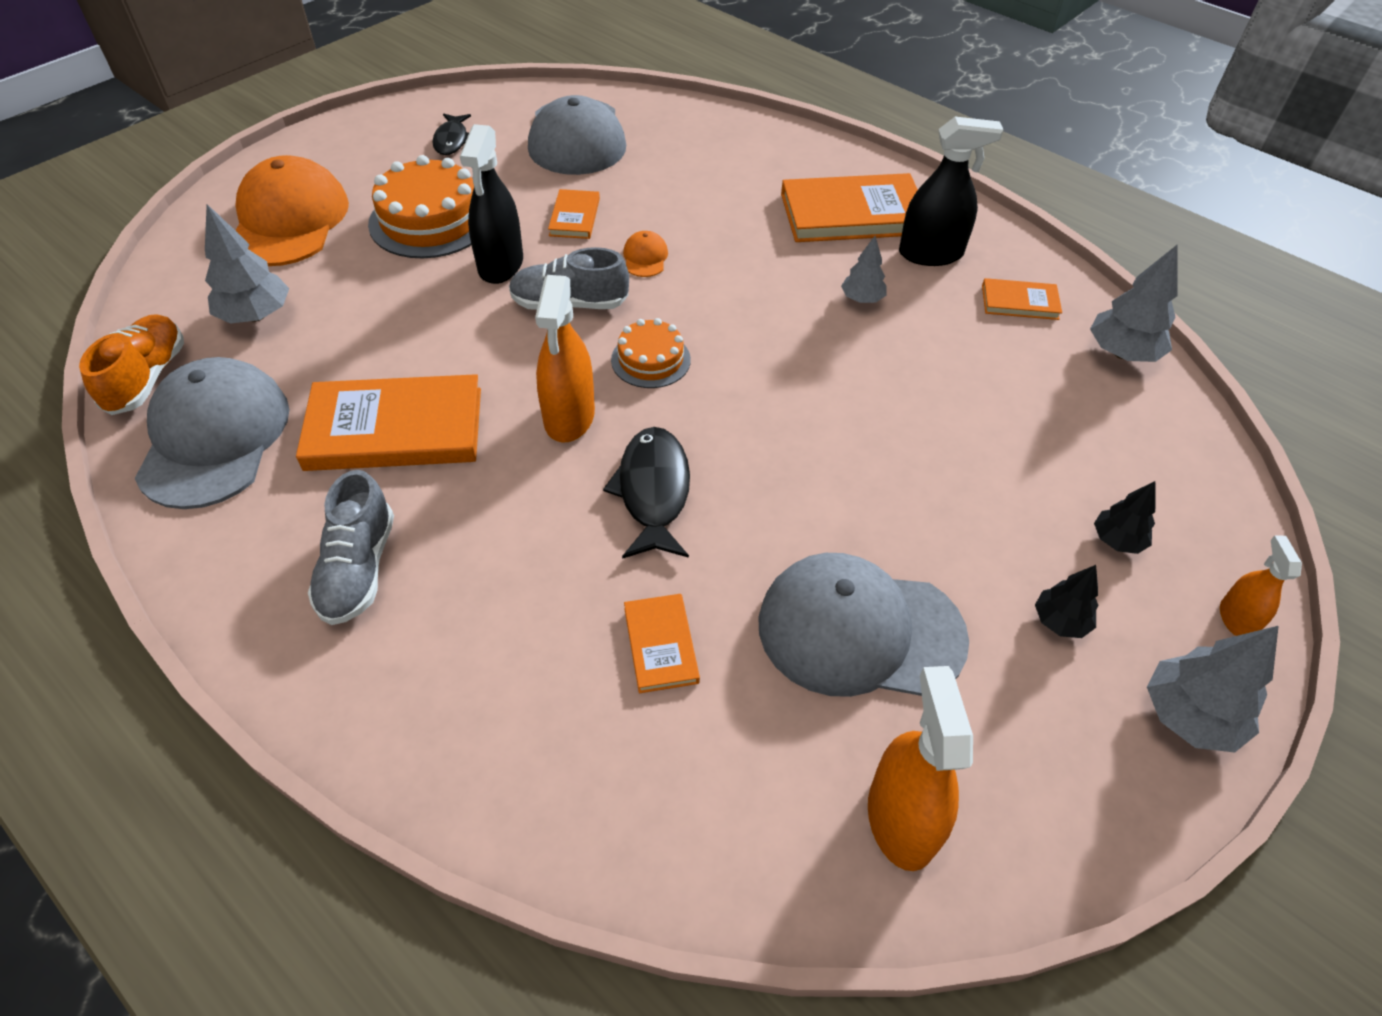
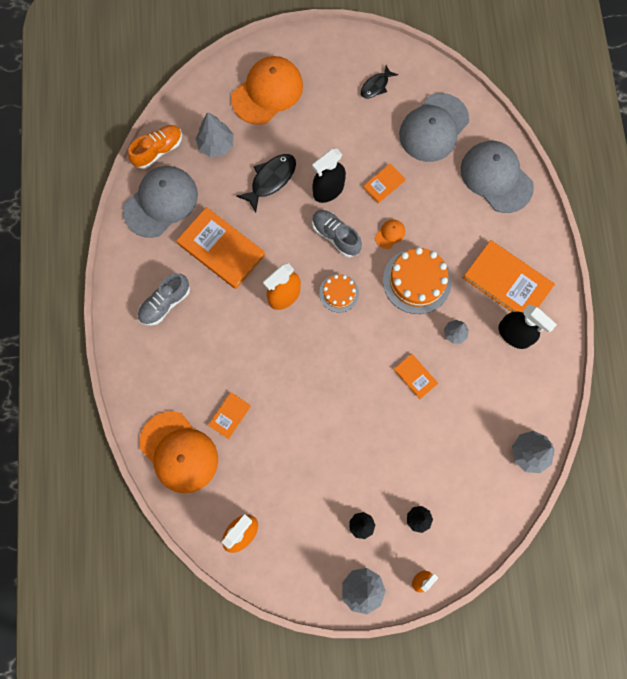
camera: 45 degrees right, 25 degrees up
orange cake [368,155,474,258] -> orange cake moved to [383,247,452,314]
black fish [603,427,690,559] -> black fish moved to [236,154,296,213]
grey cap [758,553,969,697] -> grey cap moved to [461,141,534,213]
orange book [982,278,1062,320] -> orange book moved to [393,354,438,399]
none -> orange cap [139,411,218,493]

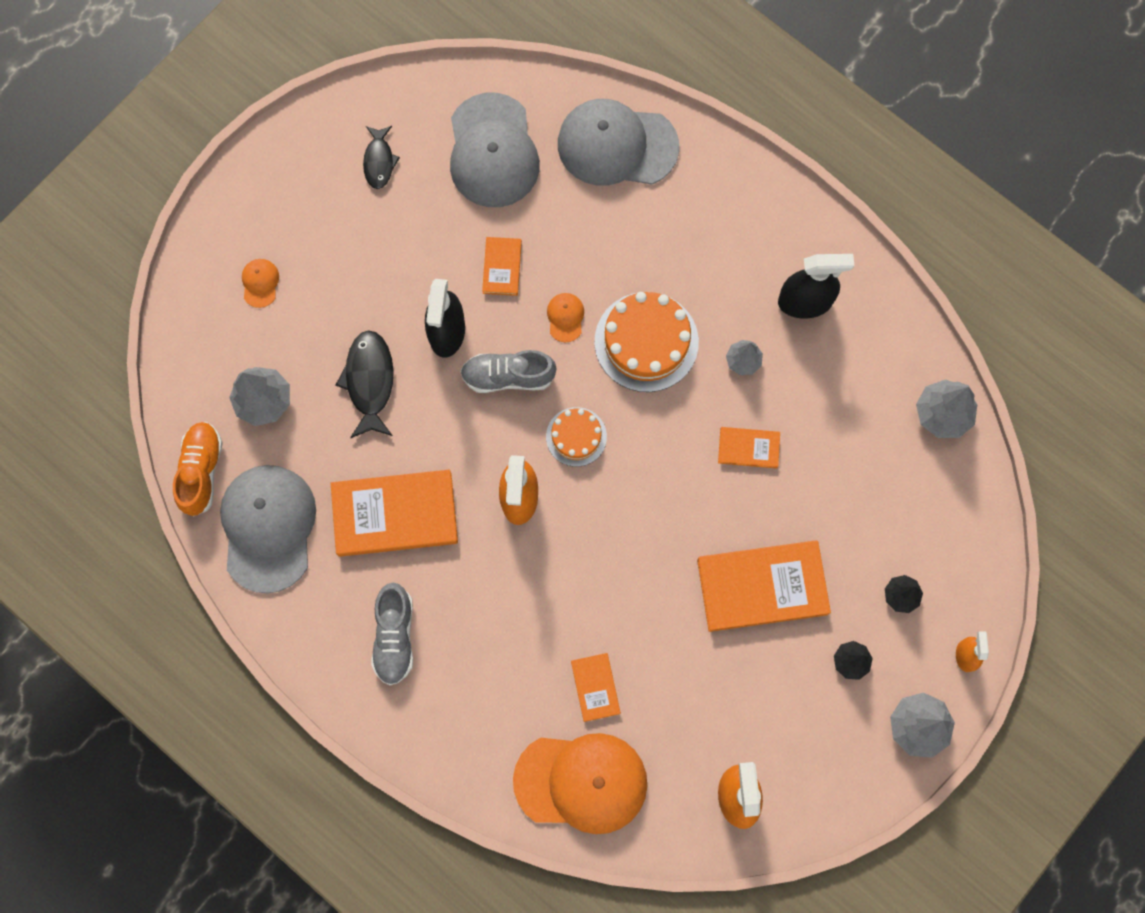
camera: 45 degrees left, 0 degrees up
orange cap [231,56,303,125] -> orange cap [242,259,279,308], size x0.41
orange book [463,240,555,313] -> orange book moved to [697,540,831,632]

